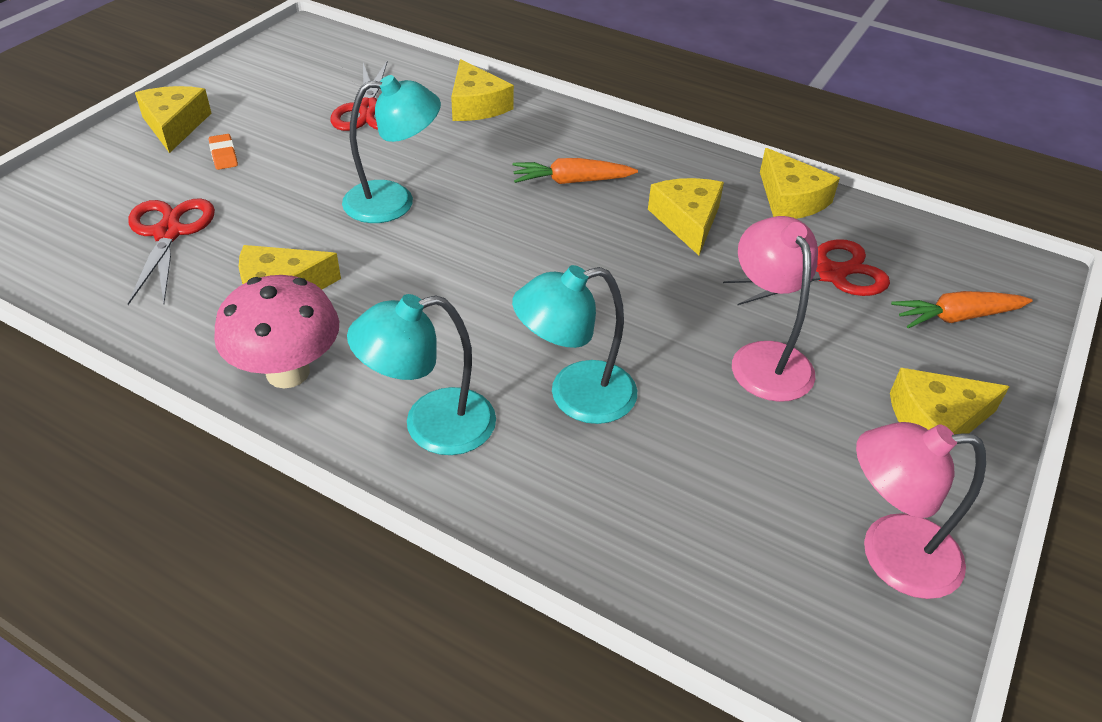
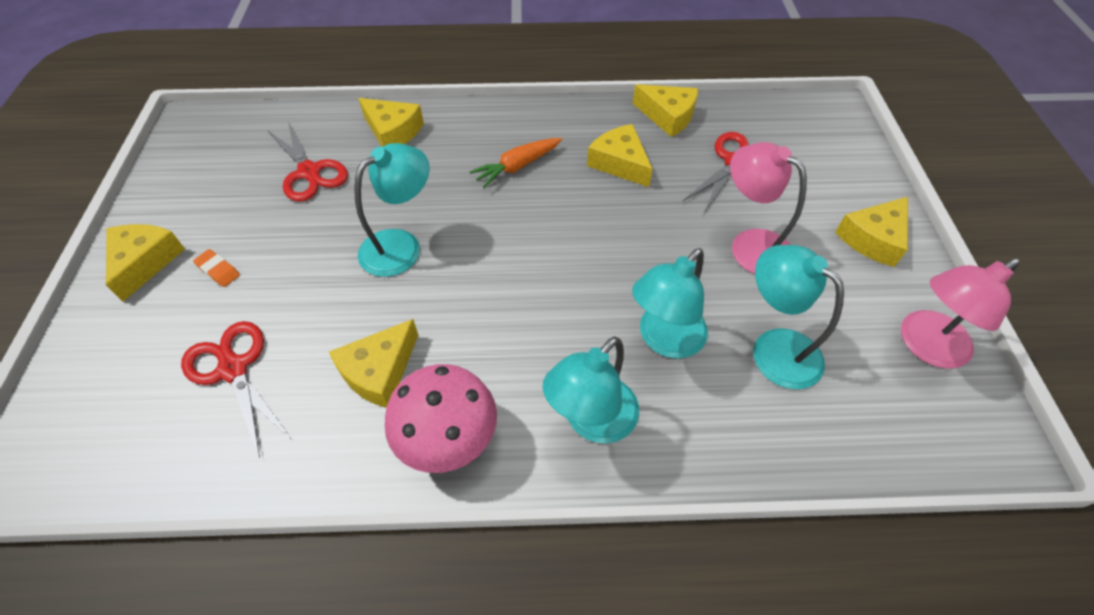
camera: 30 degrees left, 10 degrees up
yellow cheese [135,86,211,153] -> yellow cheese turned 45 degrees clockwise [106,224,185,302]
orange carrot [891,291,1033,328] -> none
none -> turquoise lamp [753,245,844,389]

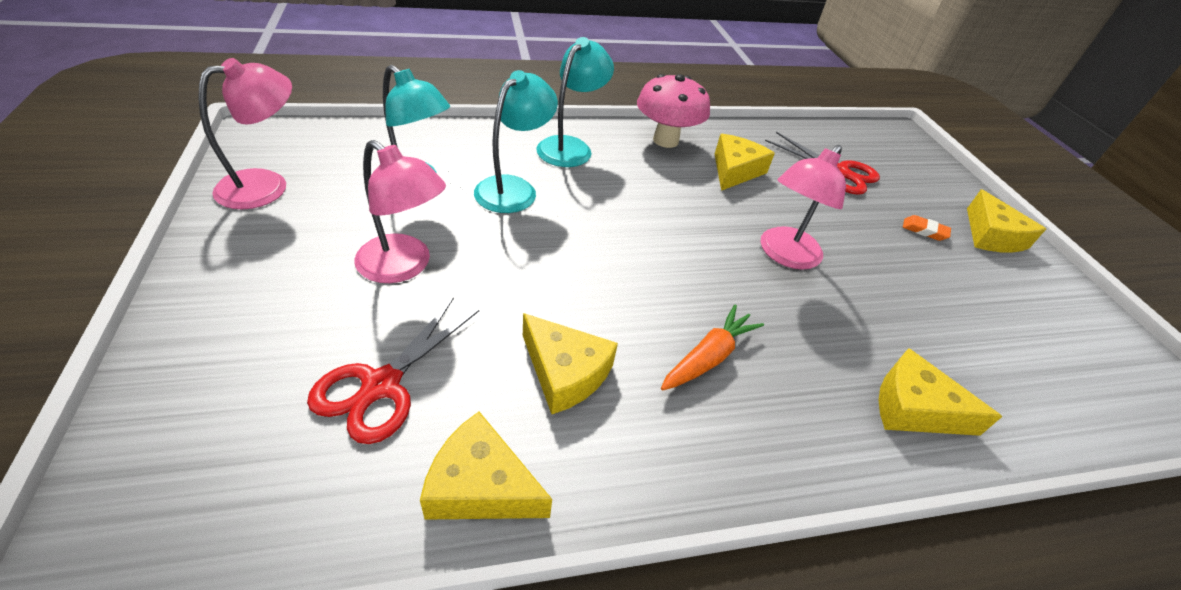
camera: 165 degrees right, 10 degrees down
red scissors [267,121,348,202] -> none
turquoise lamp [354,143,430,277] -> pink lamp [760,145,846,270]
yellow cheese [835,197,908,267] -> none

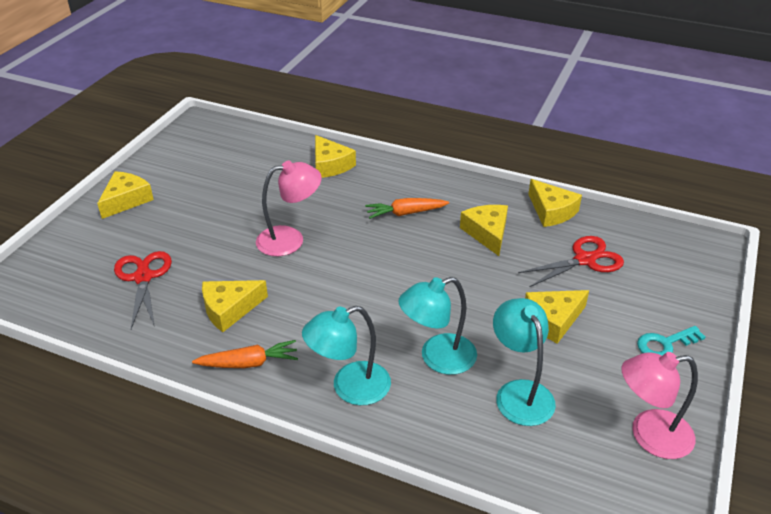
camera: 140 degrees left, 5 degrees down
pink lamp [355,140,446,283] -> yellow cheese [525,290,589,344]
pink mushroom [637,74,710,148] -> orange carrot [192,340,298,368]
orange eraser [903,215,951,241] -> none
none -> turquoise key [637,326,706,355]

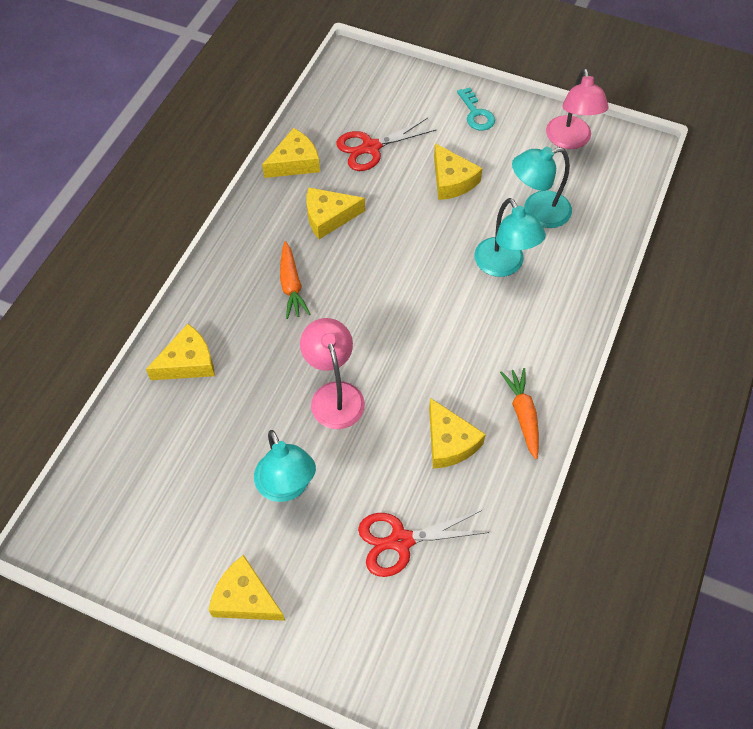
camera: 90 degrees left, 20 degrees up
turquoise lamp [302,306,391,405] -> turquoise lamp moved to [254,430,316,502]
red scissors [518,236,624,287] -> red scissors turned 90 degrees counterclockwise [336,118,437,171]

